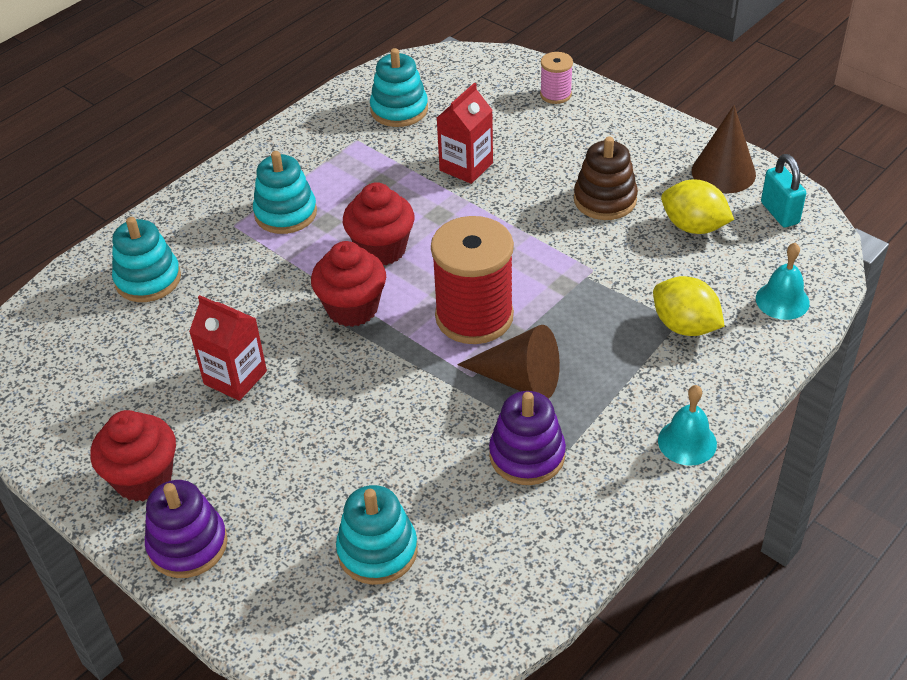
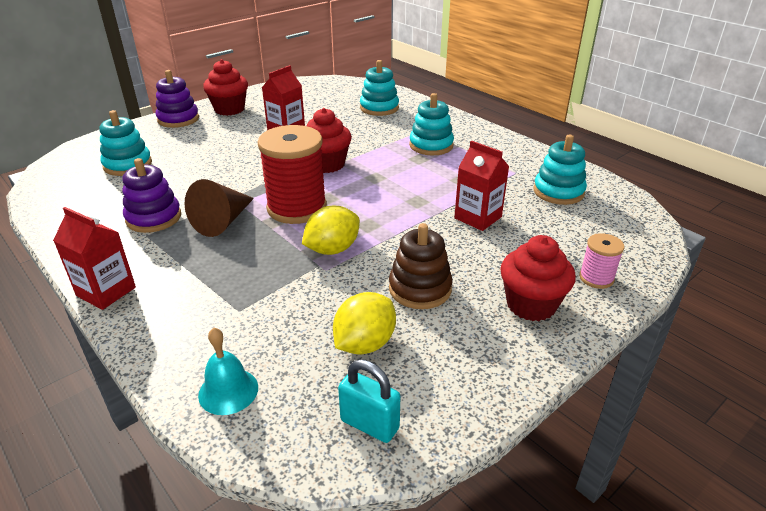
camera: 95 degrees right, 10 degrees down
red cupcake [343,182,415,265] -> red cupcake moved to [500,235,576,321]
yellow lemon [653,276,725,336] -> yellow lemon moved to [302,206,360,255]
turquoise bell [658,385,717,466] -> red carton [53,207,136,310]
brown cone [692,105,756,193] -> none
turquoise padlock [761,154,806,228] -> turquoise padlock turned 45 degrees clockwise [338,359,401,443]

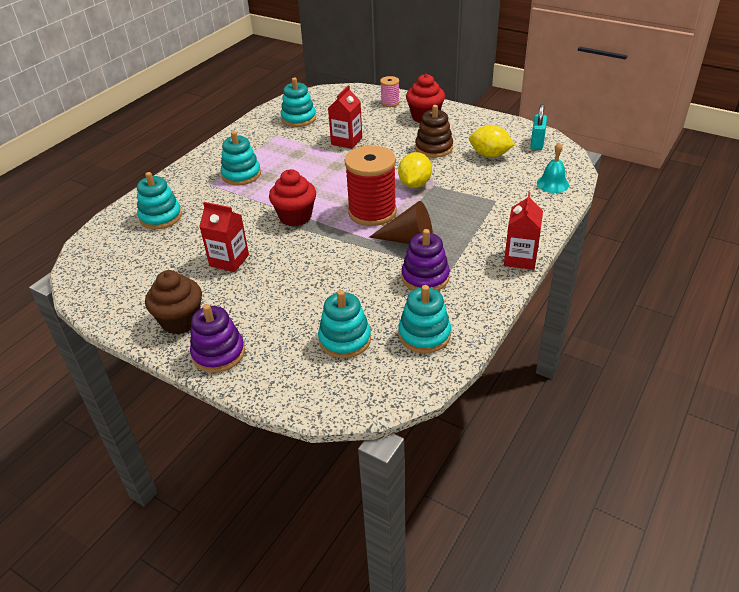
camera: 105 degrees left, 5 degrees up
red cupcake [203,59,248,116] -> brown cupcake [145,270,202,334]
yellow lemon [302,206,360,255] -> yellow lemon turned 75 degrees clockwise [398,152,432,188]
none -> turquoise stacking toy [398,285,451,353]

